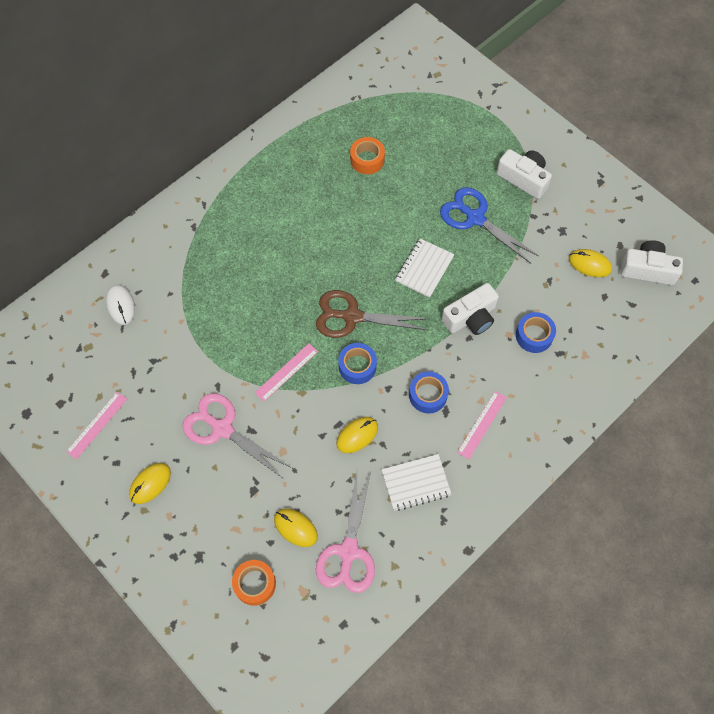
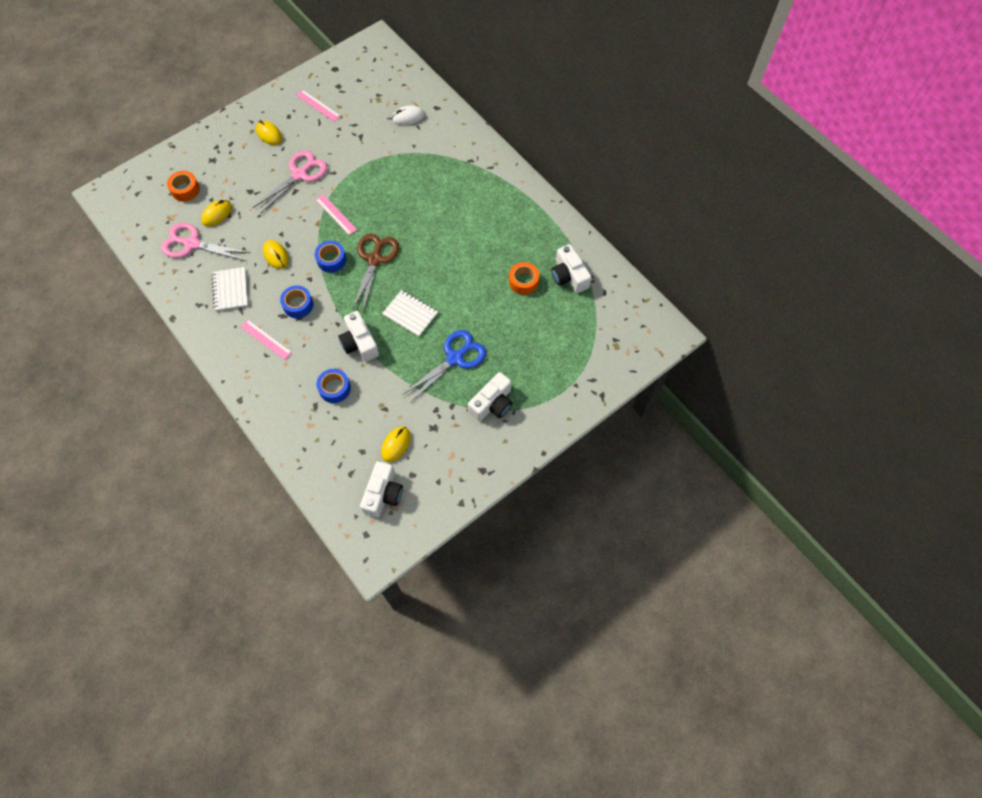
camera: 95 degrees right, 0 degrees up
none -> white camera [551,244,592,293]

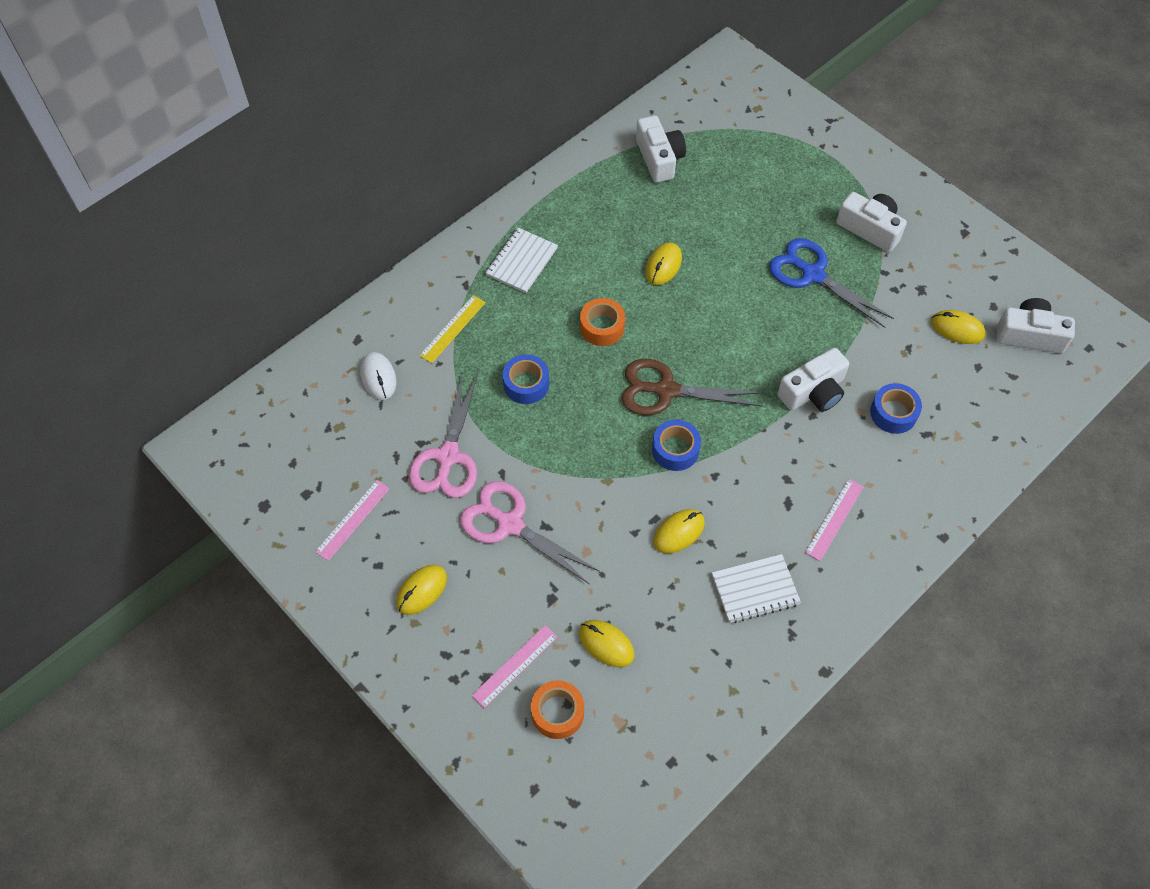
camera: 95 degrees left, 5 degrees down
pink scissors [161,223,250,261] -> pink scissors moved to [409,373,478,498]
blue tape [280,285,313,318] -> blue tape moved to [503,355,549,404]
pink ruler [315,194,357,235] -> pink ruler moved to [471,625,558,708]
white notebook [382,290,438,337] -> white notebook moved to [485,228,558,293]
orange tape [509,262,539,295] -> orange tape moved to [580,298,625,346]
white camera [551,244,592,293] -> white camera turned 75 degrees counterclockwise [636,116,686,183]
none -> yellow ruler [419,295,486,363]
none -> yellow mouse [645,242,682,285]

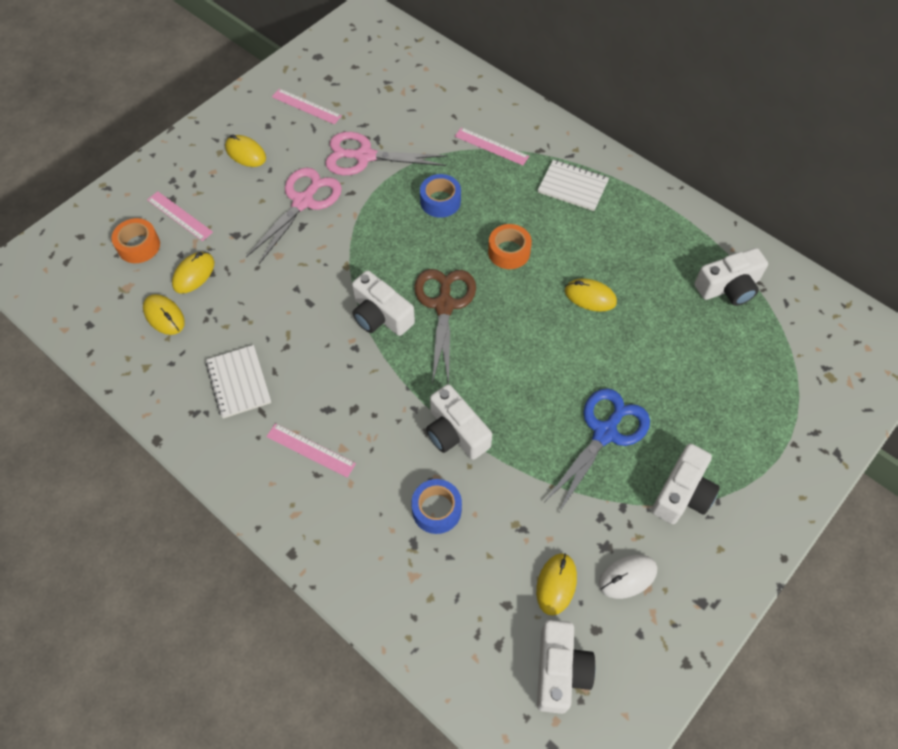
camera: 85 degrees right, 0 degrees up
white mouse [361,352,397,400] -> white mouse moved to [599,555,657,599]
yellow ruler [419,295,486,363] -> pink ruler [455,127,529,165]
blue tape [652,420,701,471] -> white camera [352,270,415,336]
yellow mouse [653,509,705,553] -> yellow mouse moved to [143,294,185,335]

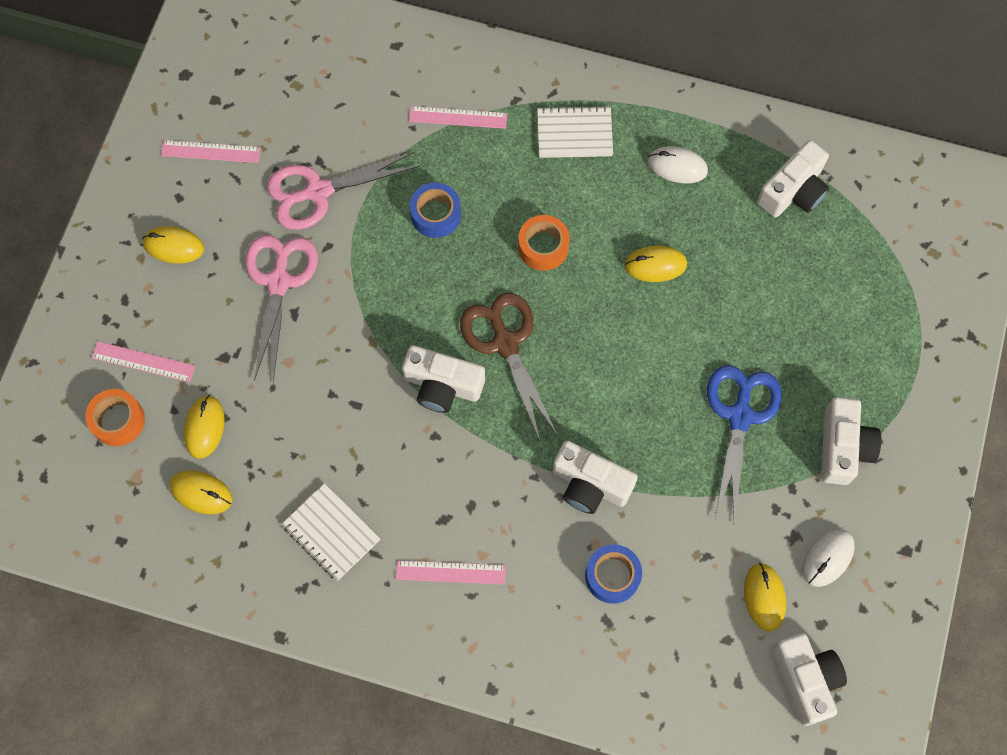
camera: 25 degrees left, 10 degrees up
none -> white mouse [648,146,708,183]

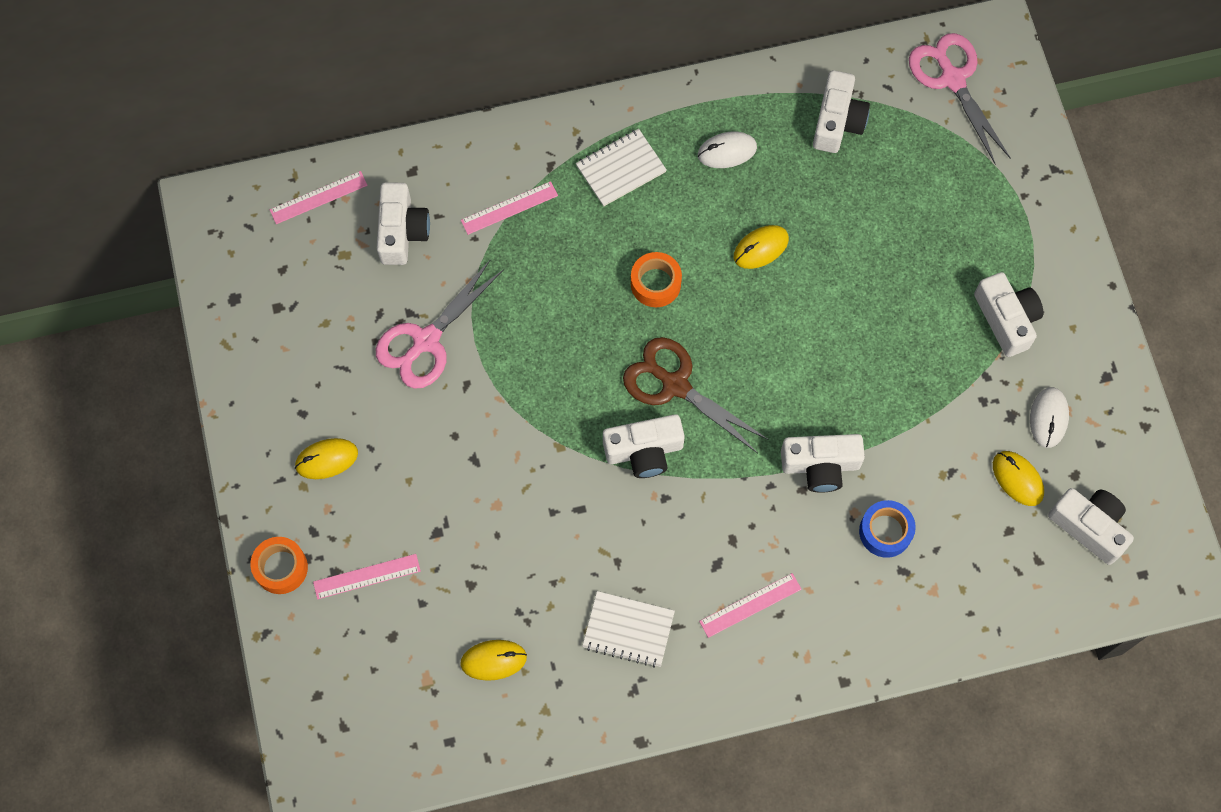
camera: 30 degrees left, 0 degrees up
orange tape [85,389,145,446] -> orange tape moved to [250,537,308,594]
pink ruler [161,140,261,163] -> pink ruler moved to [270,171,368,224]
yellow mouse [183,395,225,459] -> none
pink scissors [245,235,318,382] -> pink scissors moved to [909,33,1011,164]
blue tape [410,183,461,238] -> none
blue scissors [707,365,782,522] -> none
none -> white camera [377,182,430,265]

